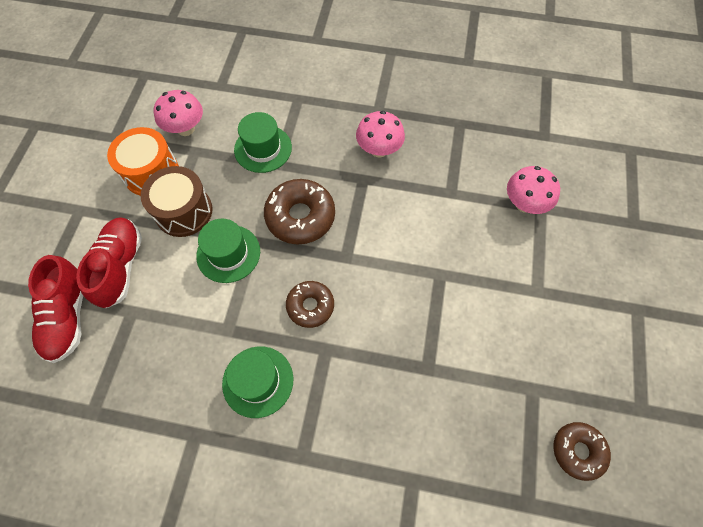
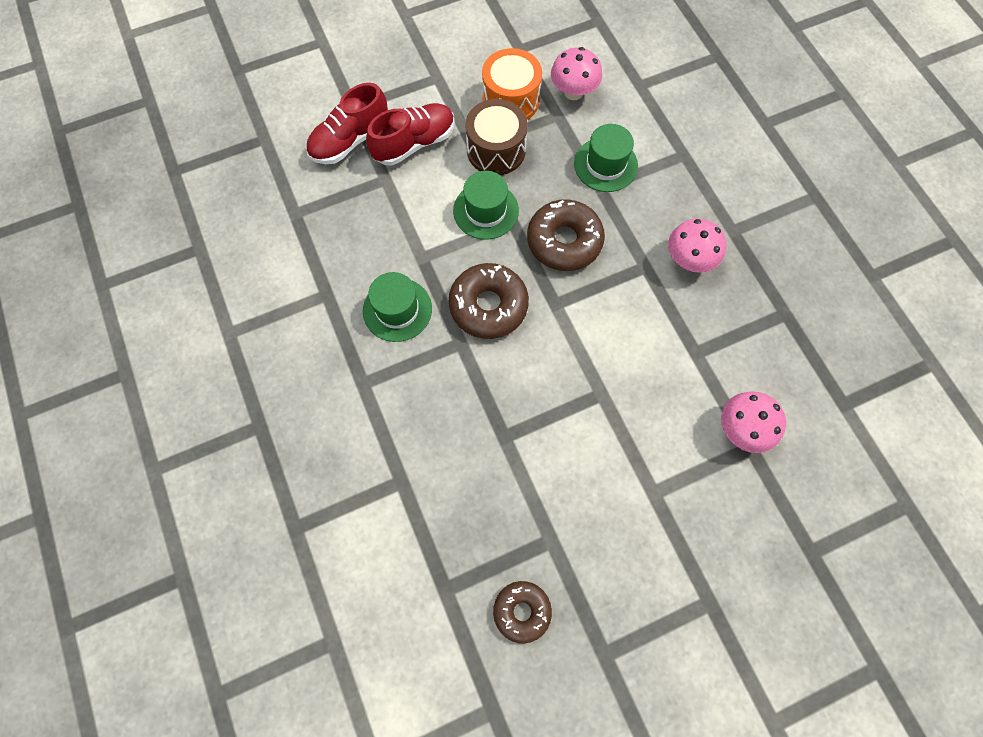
camera: 55 degrees right, 5 degrees up
brown donut [286,281,334,328] -> brown donut [449,263,529,339], size x1.58

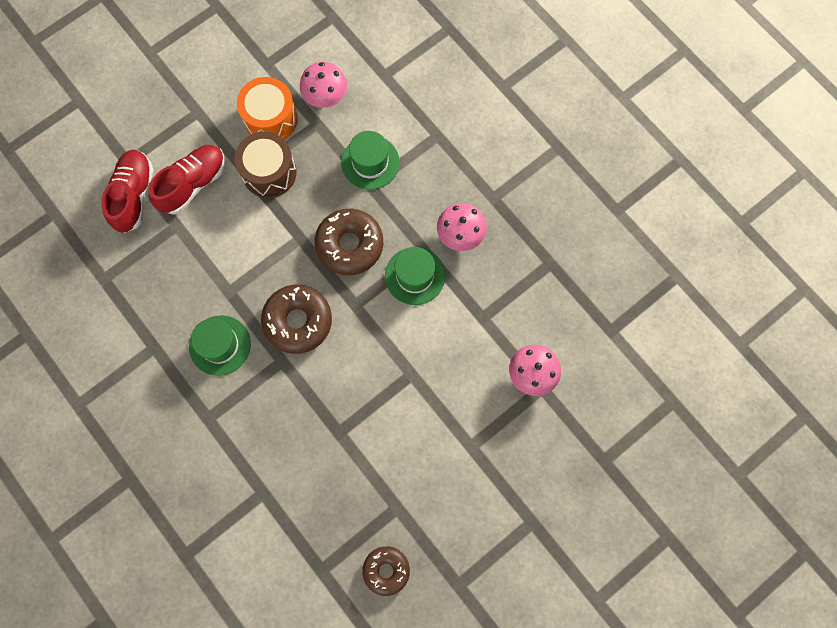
camera: 15 degrees left, 5 degrees up
red shoe [306,83,388,164] -> red shoe turned 150 degrees clockwise [101,150,154,233]
green hat [453,171,519,240] -> green hat moved to [385,247,445,305]

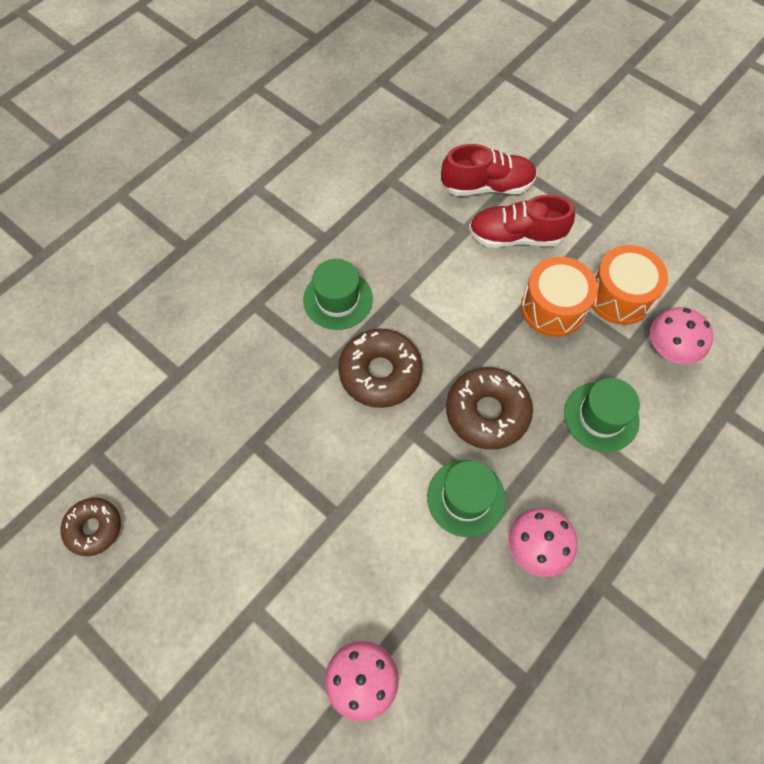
camera: 80 degrees right, 10 degrees down
red shoe [149,145,225,214] -> red shoe turned 150 degrees clockwise [469,195,575,248]
brown drum [235,132,297,198] -> orange drum [521,257,598,337]

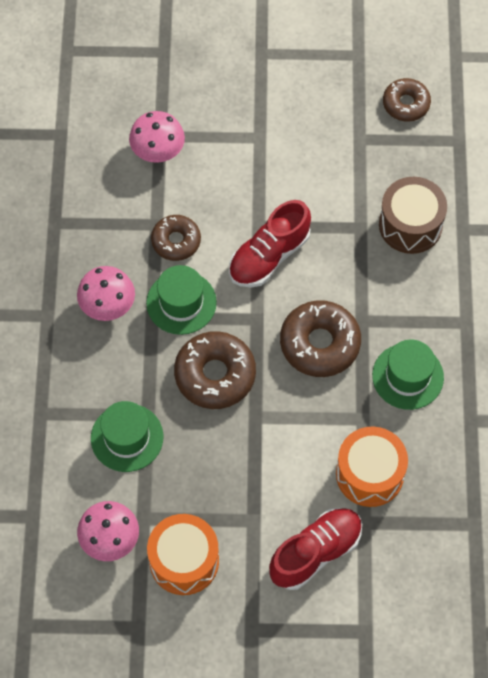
camera: 140 degrees right, 0 degrees up
red shoe [441,144,537,196] -> red shoe moved to [229,200,311,288]
orange drum [521,257,598,337] -> orange drum moved to [336,427,408,507]
none -> brown donut [151,215,201,261]
none -> brown drum [379,177,447,254]

